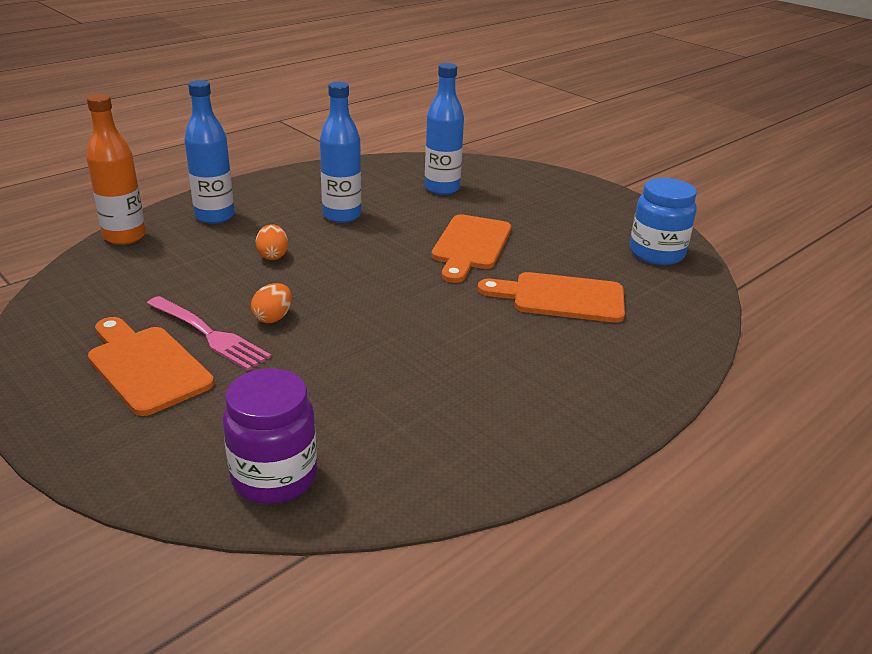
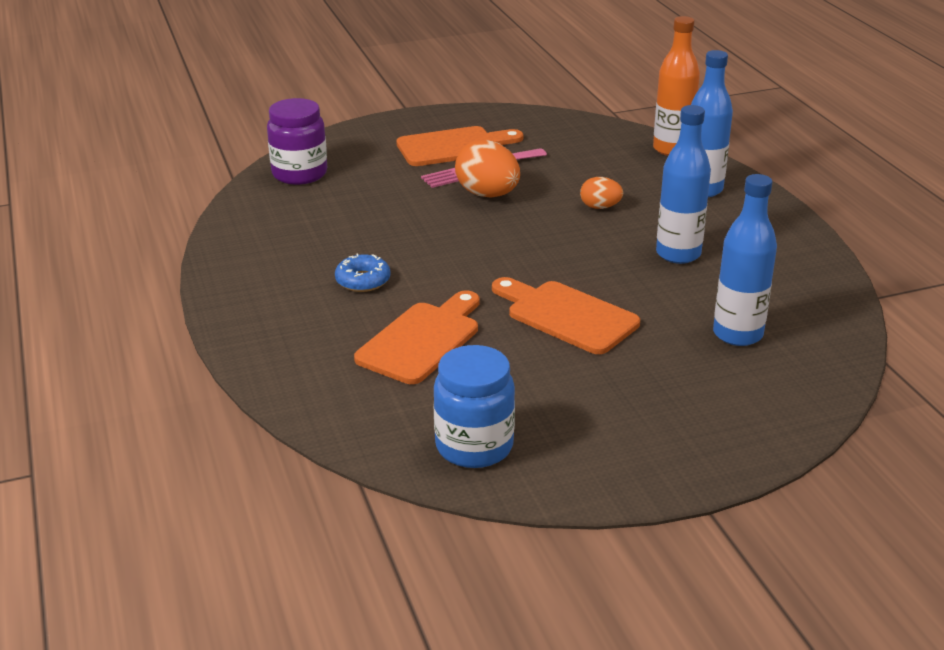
camera: 115 degrees right, 0 degrees up
orange egg [251,283,292,323] -> orange egg [455,140,520,198], size x1.77
none -> blue donut [335,254,391,292]

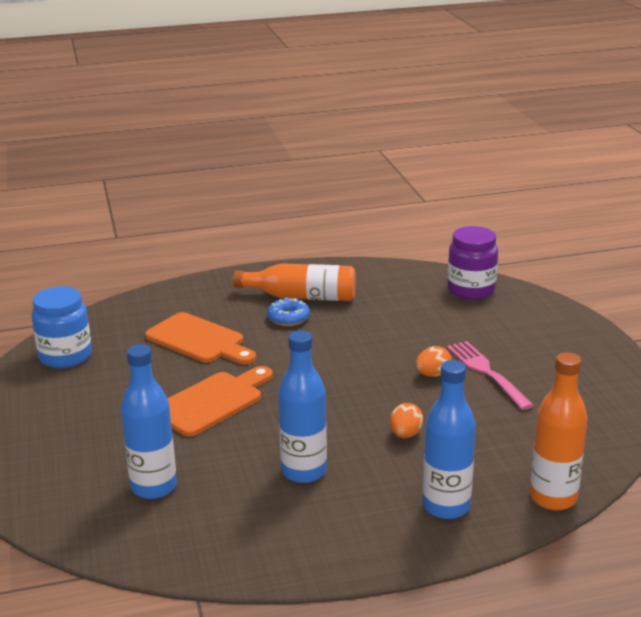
camera: 95 degrees right, 5 degrees down
orange cutting board [396,126,523,166] -> none
orange egg [455,140,520,198] -> orange egg [416,346,452,377], size x0.56
none -> orange bottle [233,263,356,301]

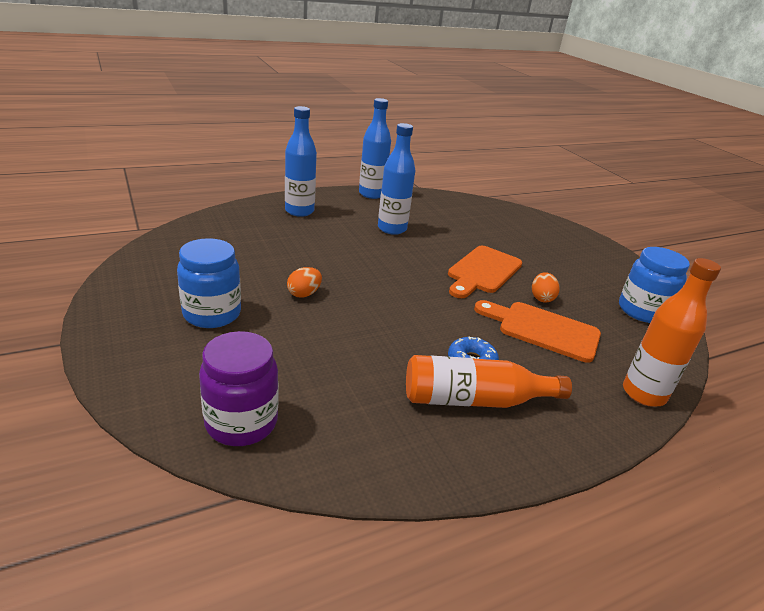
camera: 165 degrees right, 5 degrees up
blue bottle [121,344,177,499] -> blue bottle moved to [359,98,391,199]
orange egg [390,403,423,438] -> orange egg moved to [532,272,560,303]
pink fork [447,341,534,410] -> none
orange bottle [530,352,588,510] -> orange bottle moved to [623,258,721,407]
none -> blue jar [177,238,241,328]

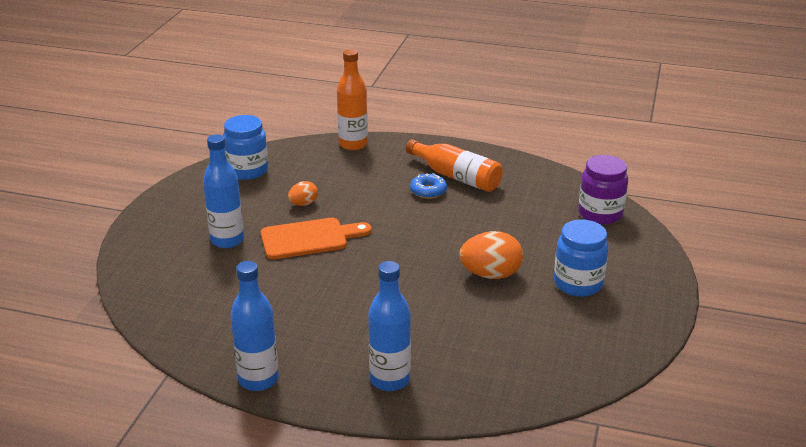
camera: 135 degrees left, 0 degrees up
orange egg [287,267,322,298] -> orange egg [459,231,523,279], size x1.77
blue bottle [378,123,415,235] -> blue bottle moved to [203,134,244,248]
orange cutting board [474,300,601,363] -> none

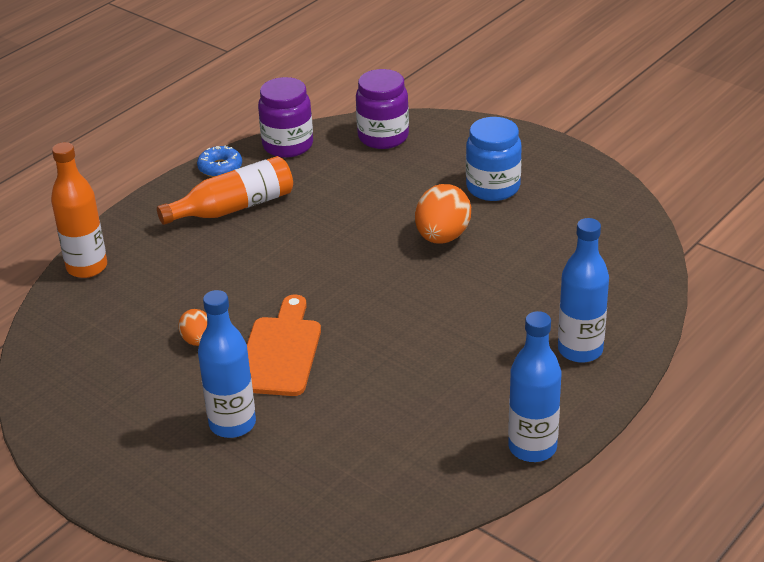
camera: 65 degrees left, 5 degrees up
blue jar [223,115,268,180] -> none
blue donut [410,174,447,199] -> blue donut moved to [197,146,242,177]
none -> purple jar [258,77,313,158]

